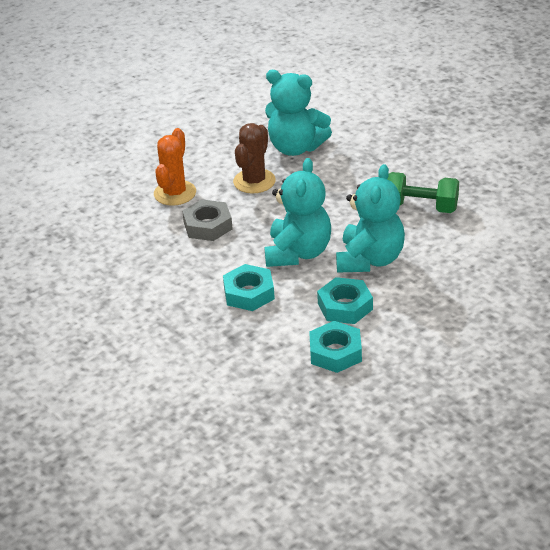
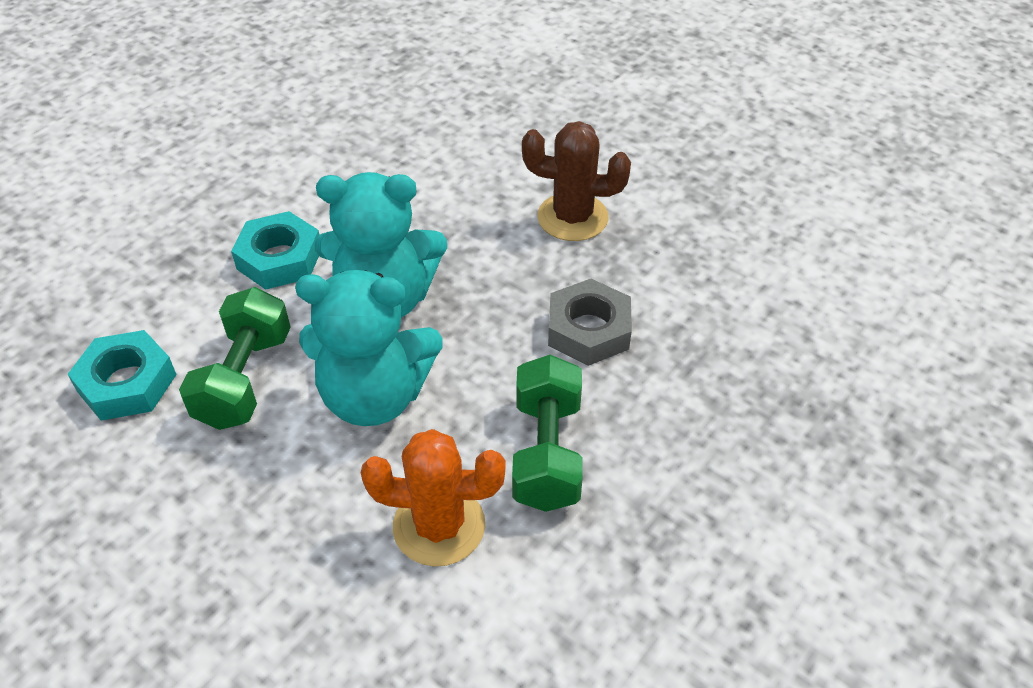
camera: 75 degrees right, 10 degrees up
orange cactus [154,128,196,206] -> orange cactus moved to [361,429,505,567]
grey nut [182,199,233,241] -> grey nut moved to [548,279,632,366]
turquoise teddy bear [265,70,332,156] -> none
turquoise nut [317,277,373,324] -> green dumbbell [179,287,291,430]

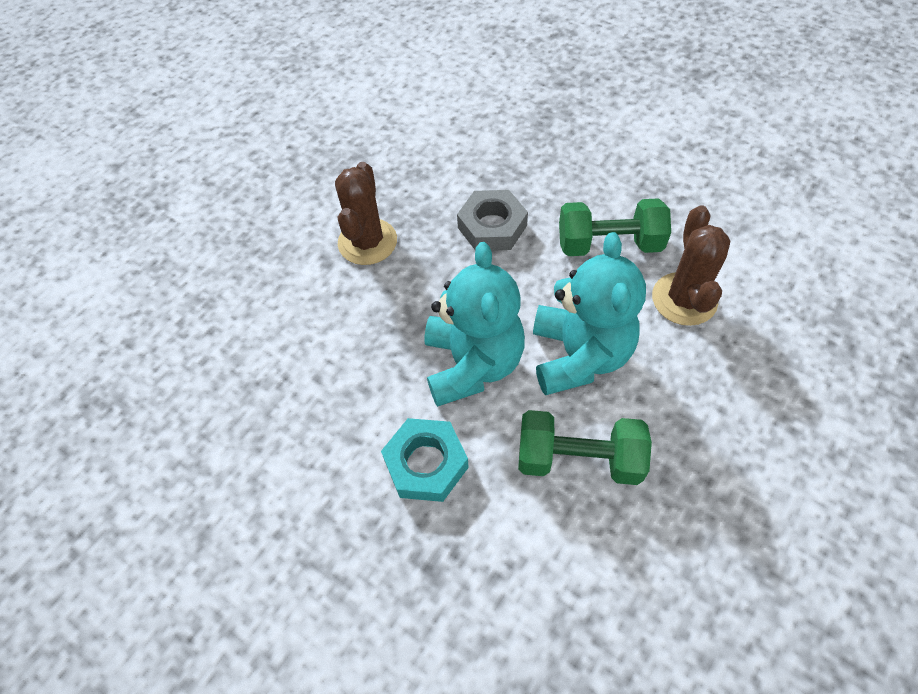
camera: 90 degrees left, 10 degrees up
turquoise nut [68,330,177,421] -> none
orange cactus [361,429,505,567] -> brown cactus [652,205,730,326]

